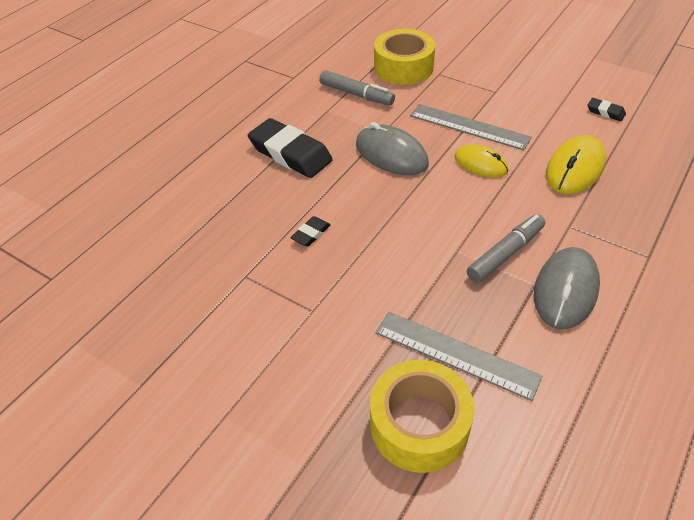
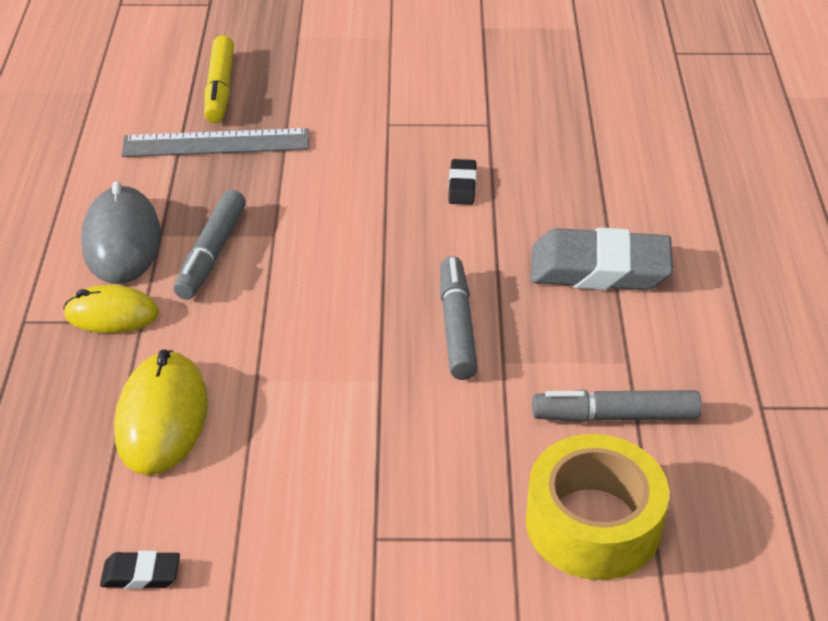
camera: 145 degrees right, 5 degrees down
black eraser [248,118,333,178] -> grey eraser [530,227,673,290]
grey mouse [356,122,429,175] -> grey marker [440,256,478,380]
yellow tape [370,360,474,473] -> yellow marker [204,35,234,123]
grey ruler [410,104,532,150] -> none
yellow mouse [454,144,508,178] -> yellow mouse moved to [63,285,159,333]

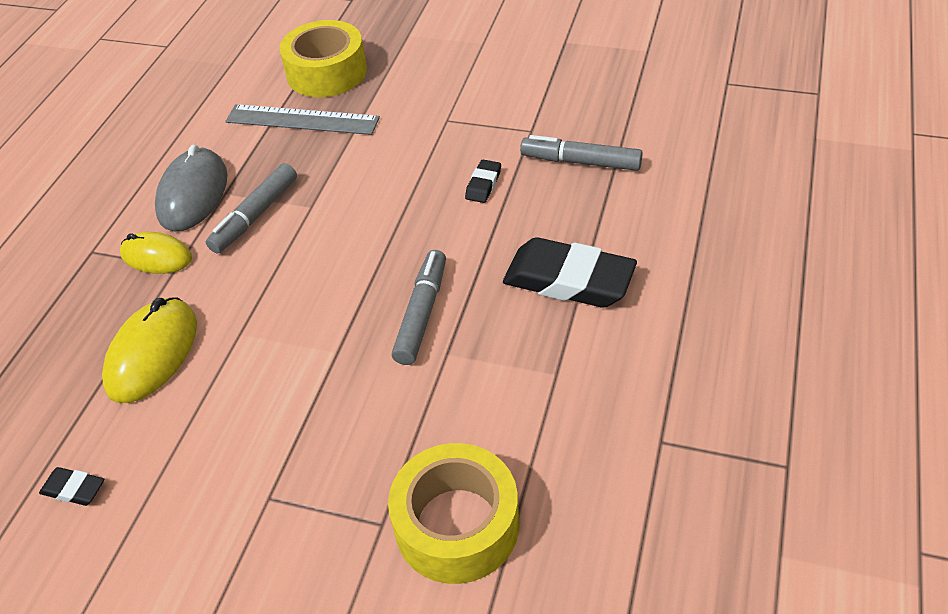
camera: 20 degrees right, 5 degrees up
yellow marker [204,35,234,123] -> yellow tape [280,20,367,97]
grey eraser [530,227,673,290] -> black eraser [503,237,637,308]
grey marker [532,390,702,422] -> grey marker moved to [520,135,643,171]

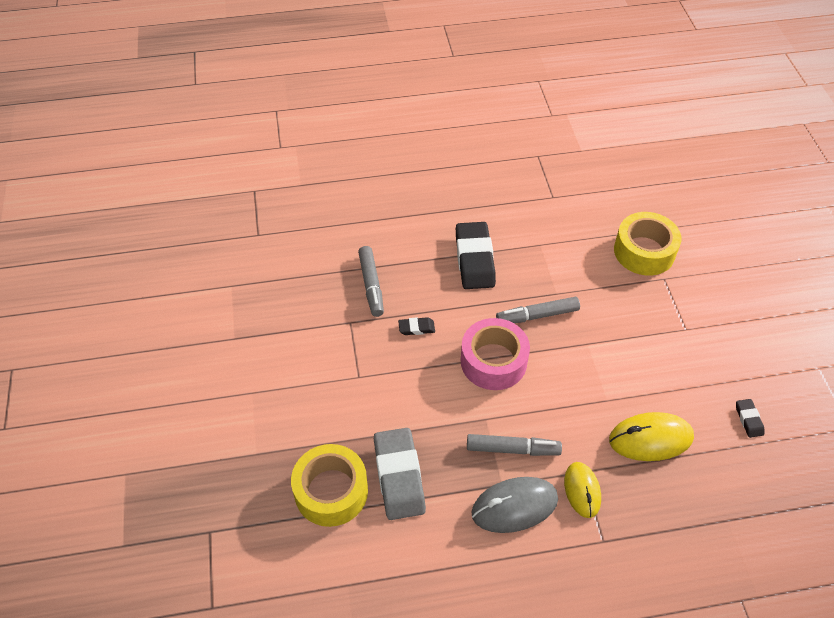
camera: 120 degrees left, 5 degrees up
grey ruler [225,104,380,135] -> grey eraser [374,428,426,520]
none -> pink tape [461,318,530,390]

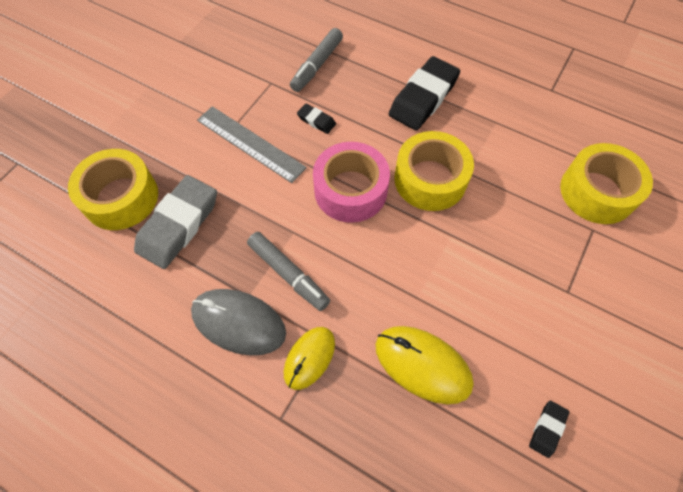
camera: 40 degrees right, 10 degrees up
grey marker [496,297,580,323] -> yellow tape [394,131,474,211]
none -> grey ruler [197,106,307,183]

